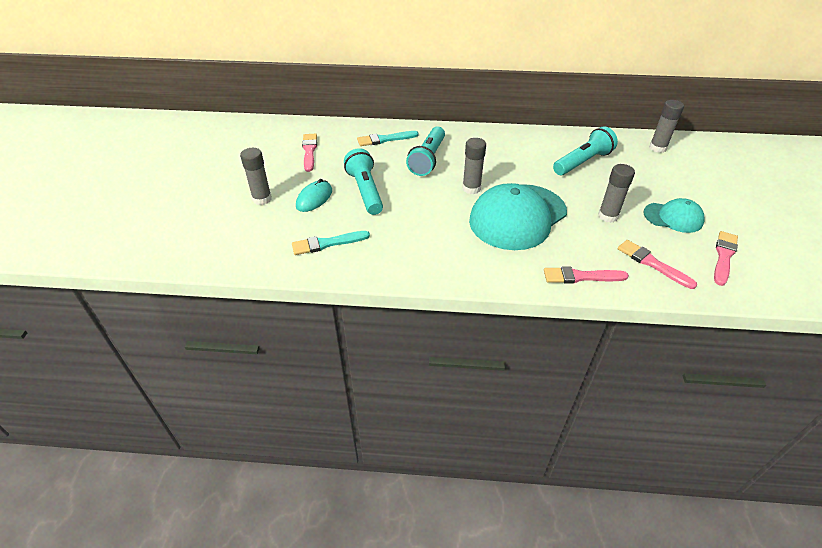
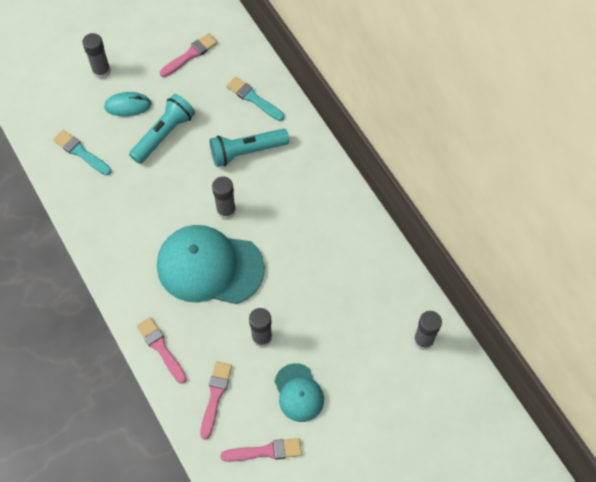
camera: 55 degrees right, 20 degrees up
turquoise flashlight [553,127,618,175] -> none

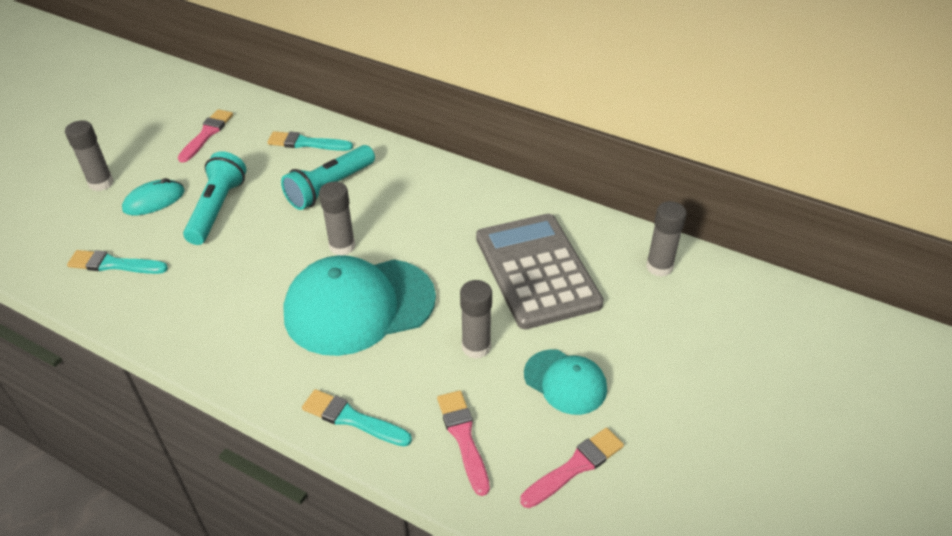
camera: 30 degrees left, 20 degrees down
pink brush [137,317,187,384] -> turquoise brush [302,389,412,446]
none -> grey calculator [476,214,604,329]

